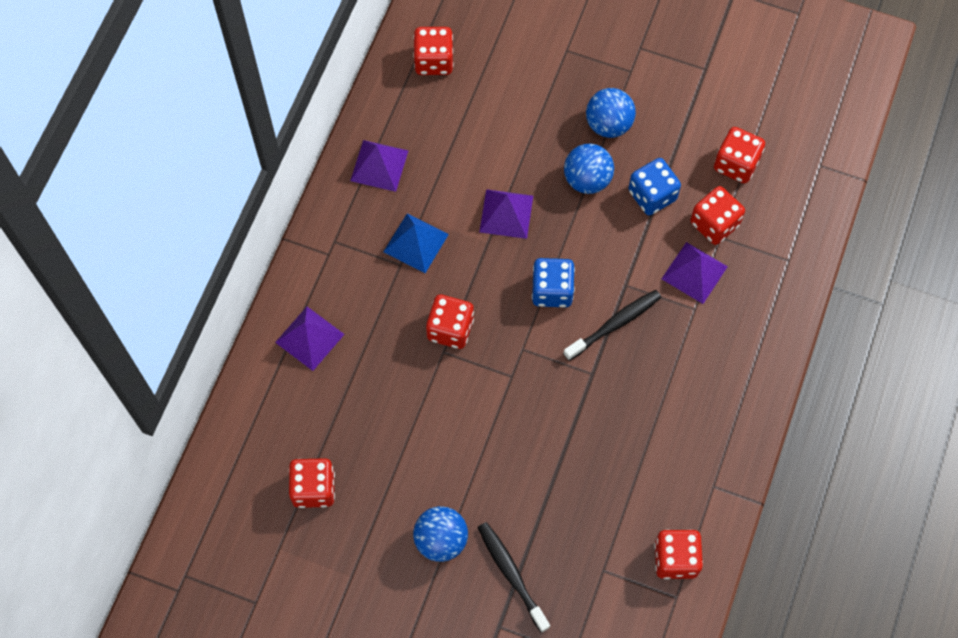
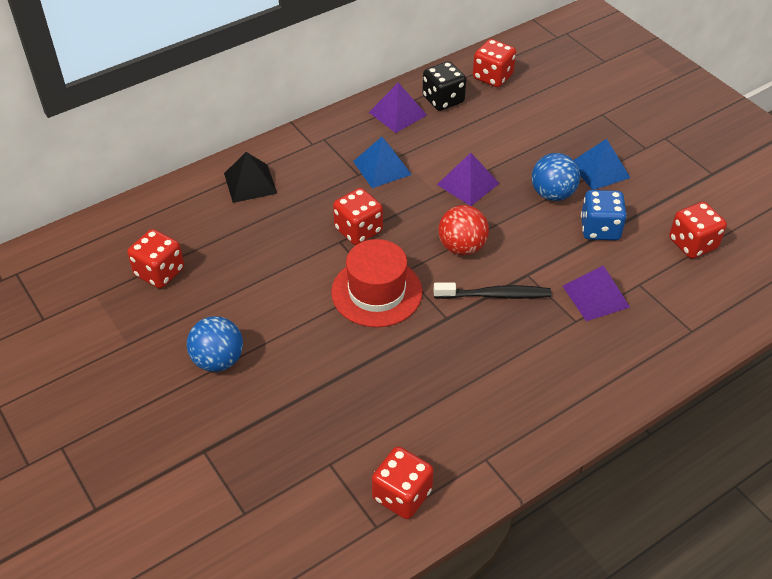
camera: 35 degrees right, 20 degrees down
purple pyramid [275,307,345,371] -> black pyramid [224,152,277,203]
black toothbrush [477,522,550,632] -> none
blue dice [532,258,575,307] -> red ball [438,205,489,256]
blue ball [586,88,636,138] -> blue pyramid [574,139,631,190]
red dice [690,186,745,245] -> none
none -> red hat [331,239,423,327]
none -> black dice [422,61,466,111]

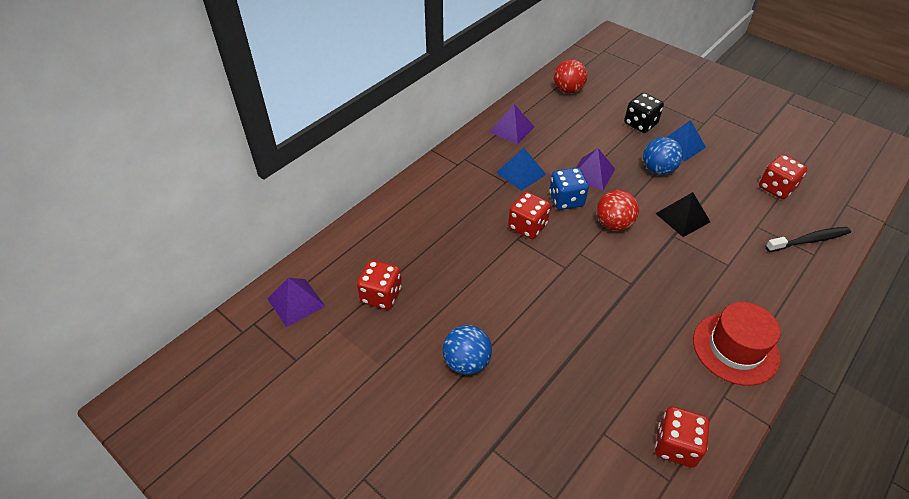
camera: 15 degrees left, 0 degrees up
black pyramid [224,152,277,203] -> black pyramid moved to [655,192,710,237]
red hat [331,239,423,327] -> red hat moved to [693,302,781,386]
black dice [422,61,466,111] -> black dice moved to [624,93,664,133]
black toothbrush [434,282,552,299] -> black toothbrush moved to [765,227,851,252]
red dice [473,39,516,87] -> red ball [554,59,587,93]
purple pyramid [563,265,630,321] -> purple pyramid moved to [268,278,325,327]
blue dice [581,190,627,240] -> blue dice moved to [549,168,589,210]

